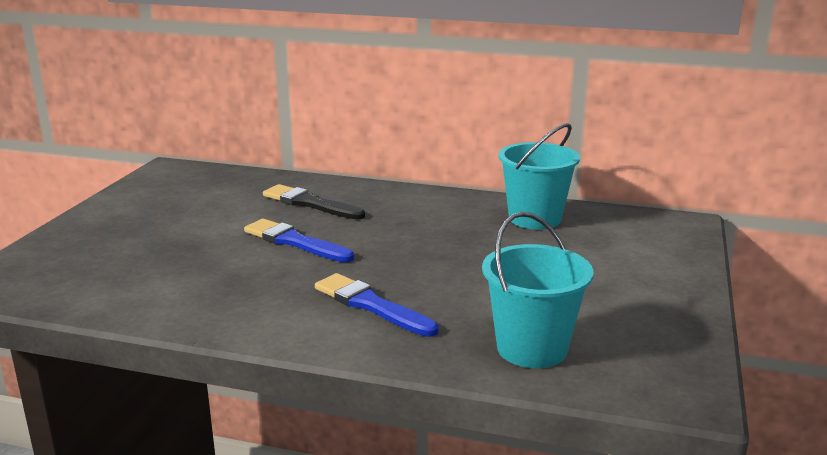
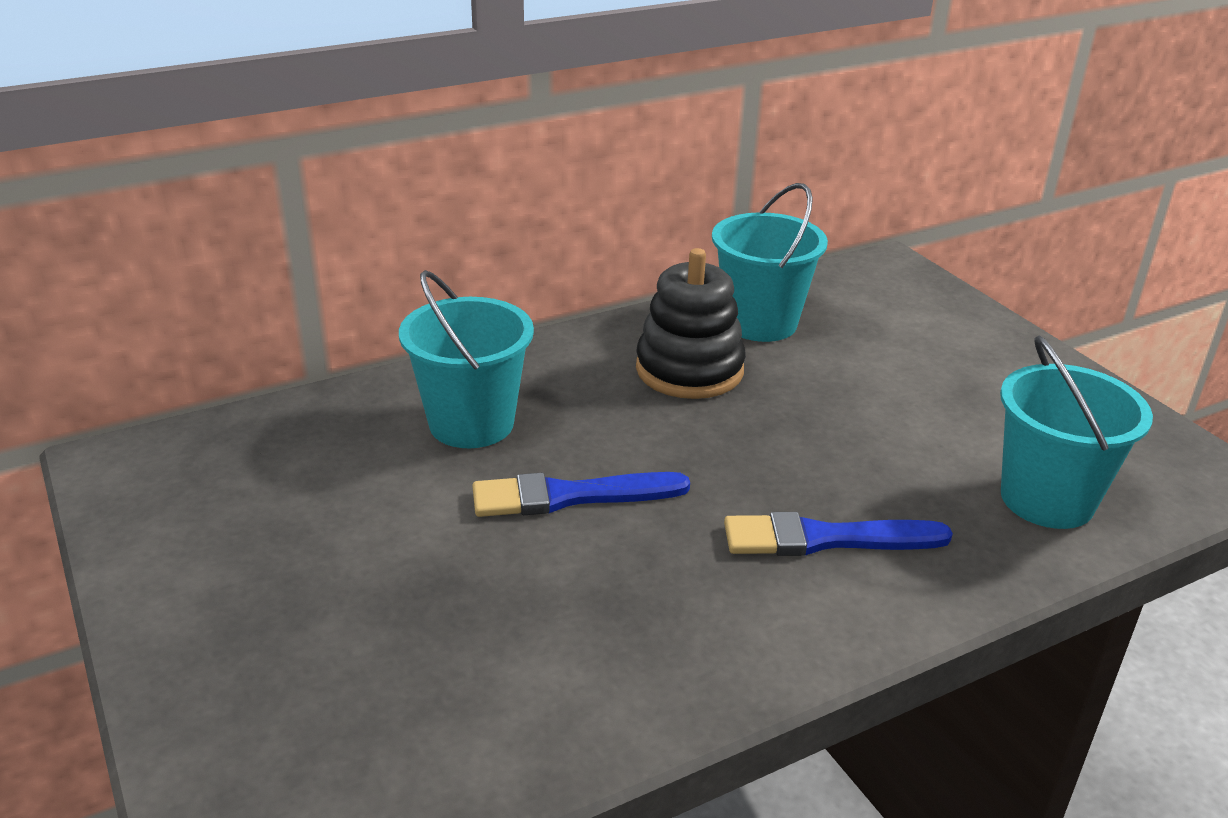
camera: 45 degrees left, 10 degrees up
black brush [263,184,365,220] -> turquoise bucket [399,270,534,448]
none -> black stacking toy [636,248,746,399]

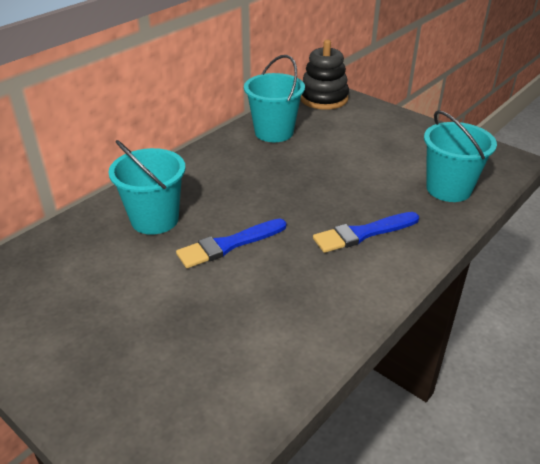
camera: 20 degrees left, 5 degrees up
black stacking toy [636,248,746,399] -> black stacking toy moved to [300,40,349,110]

